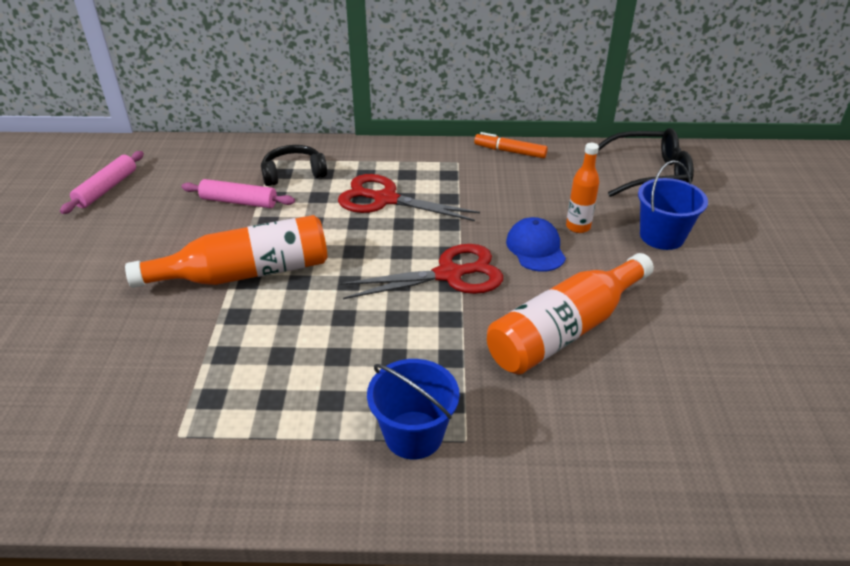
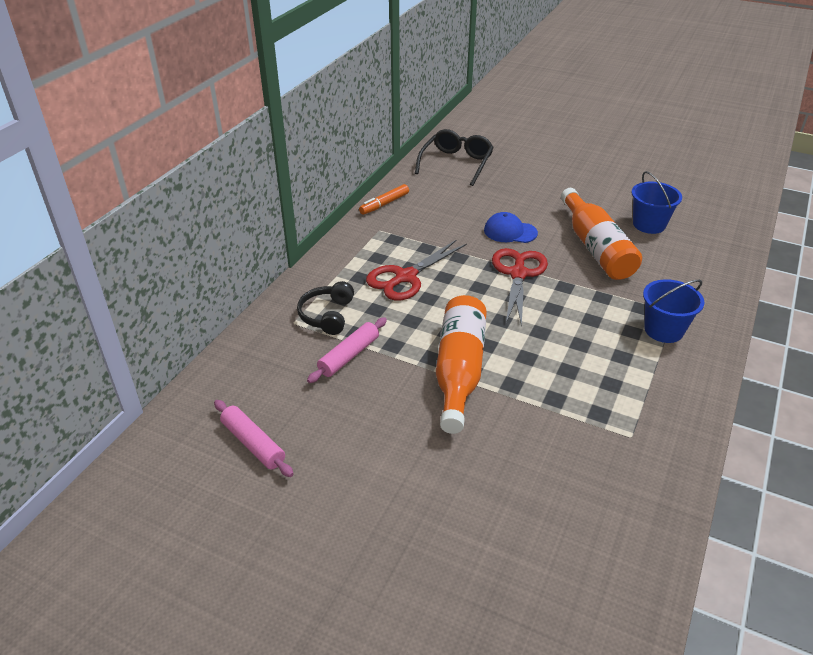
camera: 65 degrees left, 0 degrees up
orange bottle [566,143,599,233] -> none
blue bucket [638,160,708,250] -> blue bucket moved to [632,171,682,234]

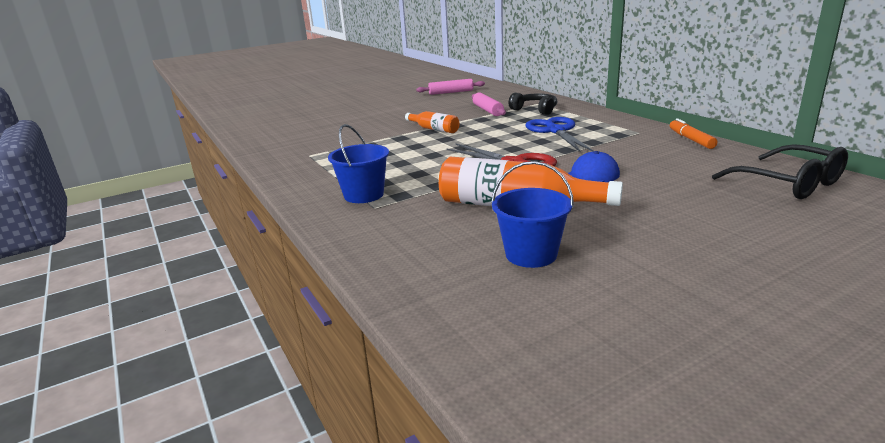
camera: 125 degrees right, 15 degrees down
red scissors [366,239,467,301] -> blue scissors [525,117,594,152]
orange bottle [436,295,487,434] -> orange bottle [405,111,460,133], size x0.54

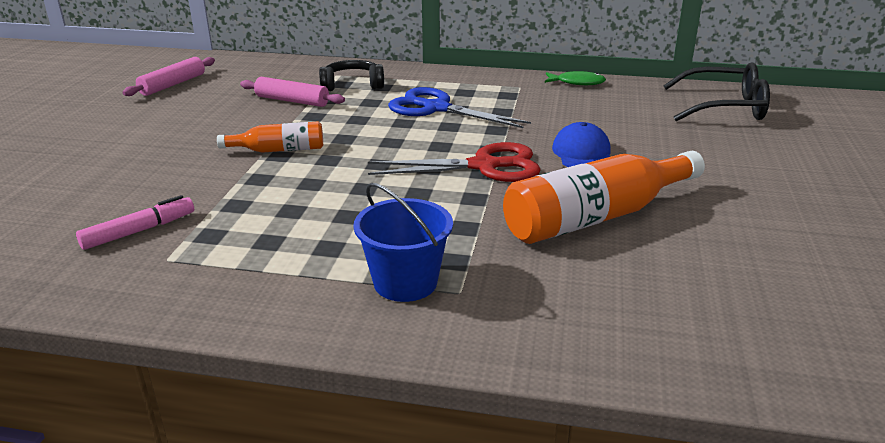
camera: 50 degrees left, 5 degrees up
blue bucket [491,161,574,268] -> none
orange marker [670,118,717,149] -> green fish [545,71,606,85]
none -> pink marker [76,195,194,250]

